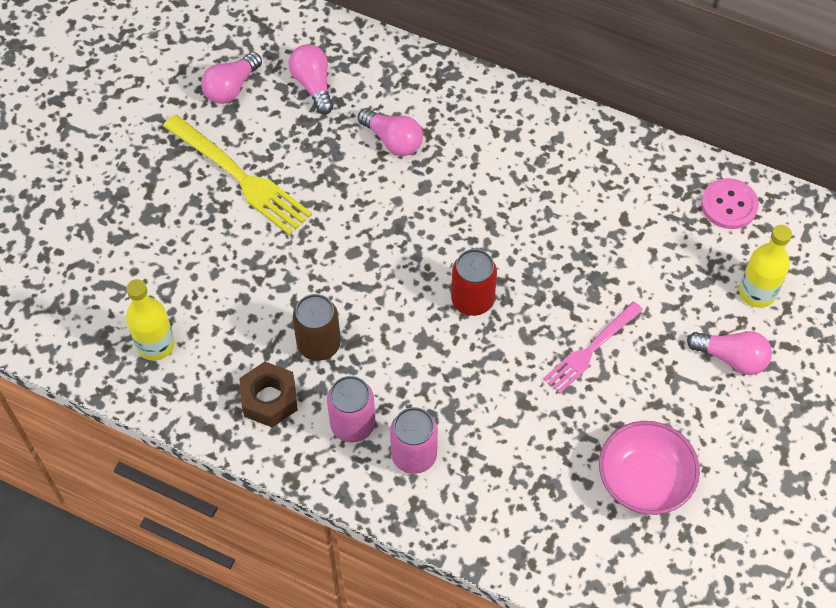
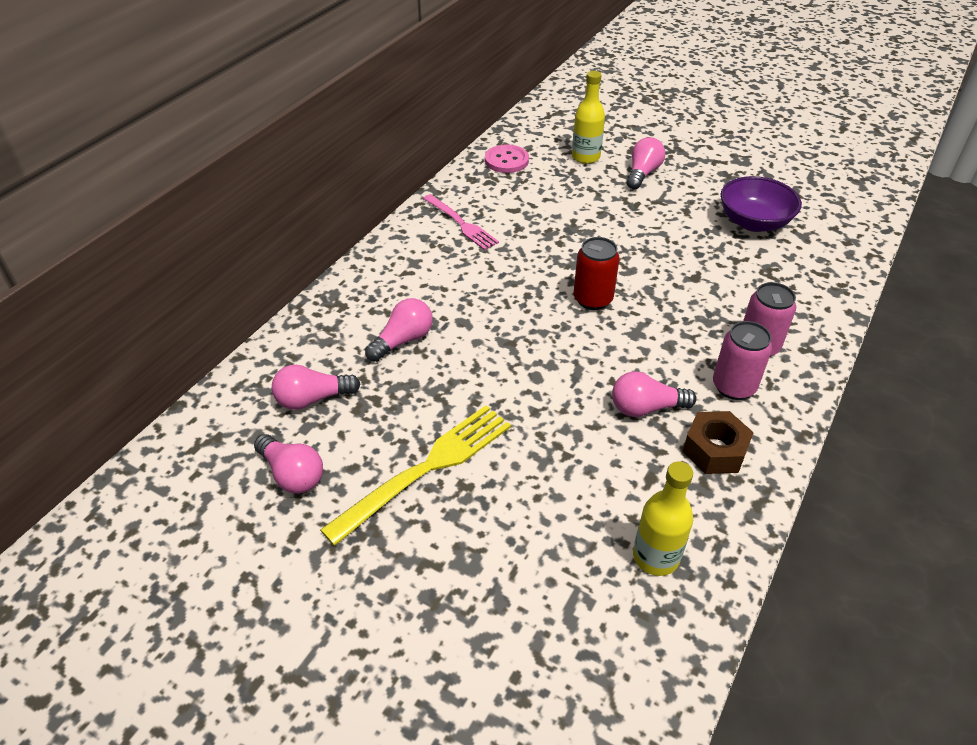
camera: 85 degrees left, 15 degrees down
brown can [293,294,341,361] -> pink light bulb [612,371,697,417]
pink fork [543,302,643,394] -> pink fork moved to [423,194,499,250]
pink bowl [599,421,700,515] -> purple bowl [721,176,802,232]

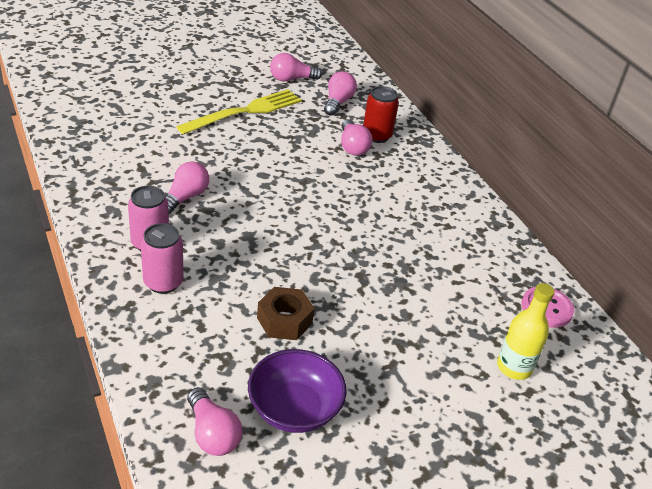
camera: 120 degrees right, 5 degrees down
yellow fork [320,405,511,546] -> yellow fork turned 120 degrees counterclockwise [176,89,302,135]
pink fork [423,194,499,250] -> none
red can [573,237,620,310] -> red can moved to [363,86,399,143]
pink light bulb [627,137,665,189] -> pink light bulb moved to [187,387,242,456]
yellow bottle [633,461,693,576] -> none
brown nut [683,411,754,474] -> brown nut moved to [257,287,314,340]

